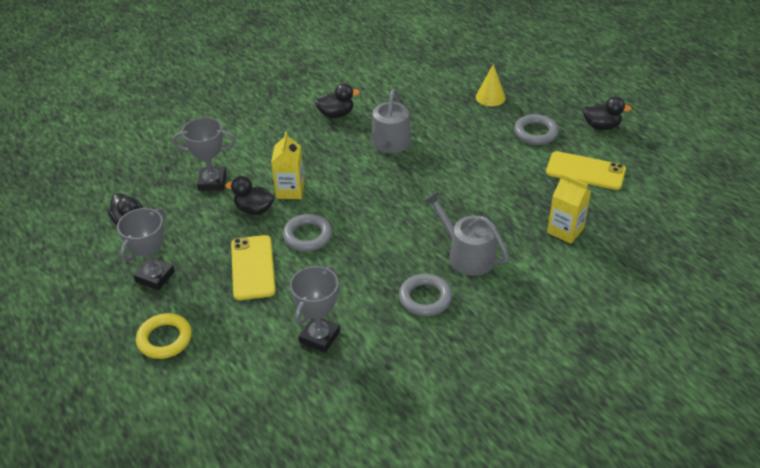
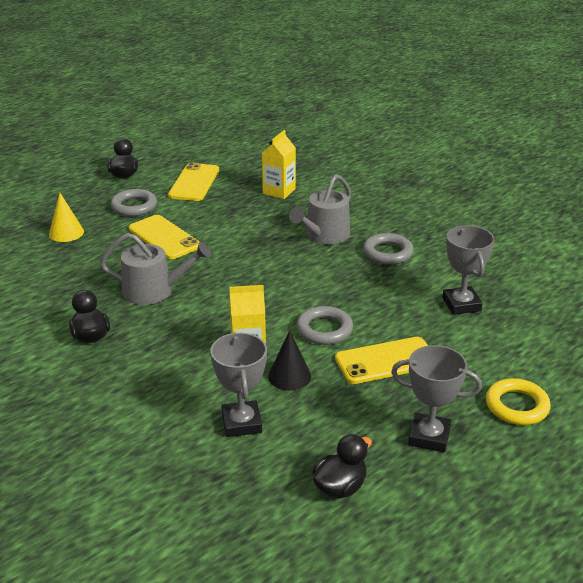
camera: 100 degrees left, 10 degrees down
black duck [225,176,274,215] -> black cone [268,330,311,391]
grey trophy [290,266,340,353] -> grey trophy turned 60 degrees clockwise [442,225,494,315]
none -> yellow phone [129,215,200,259]

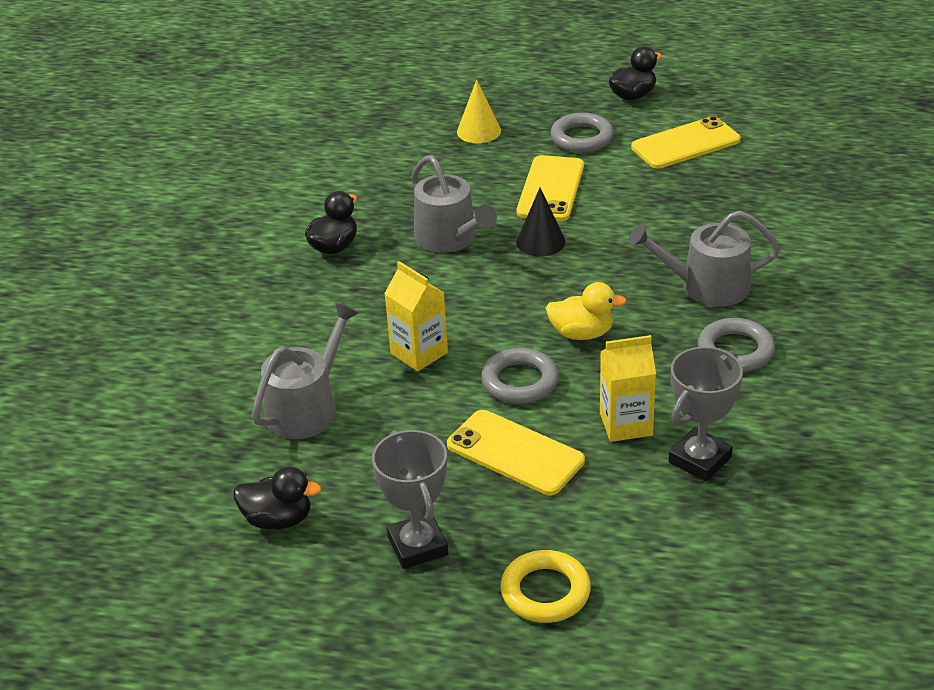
camera: 55 degrees right, 5 degrees up
grey trophy [211,332,267,437] -> grey watering can [252,303,358,439]
yellow carton [262,130,296,199] -> yellow carton moved to [600,335,656,442]
black cone [268,330,311,391] -> black cone moved to [516,188,565,257]
none -> yellow duck [546,282,627,340]

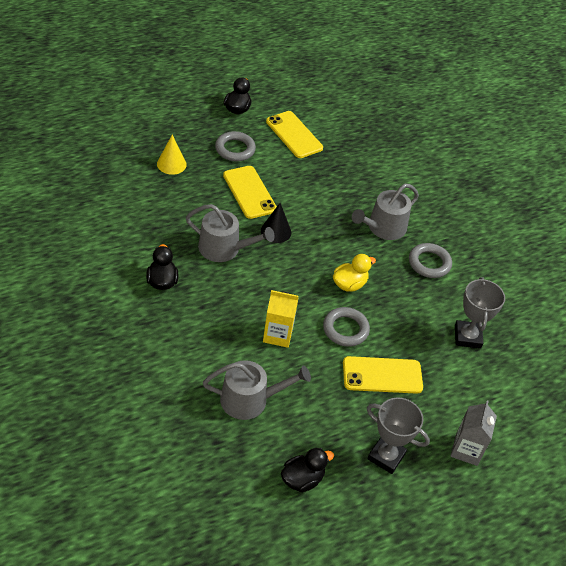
camera: 45 degrees left, 10 degrees up
grey watering can [252,303,358,439] -> grey watering can turned 90 degrees clockwise [203,360,311,420]
yellow ring [500,550,591,623] -> grey carton [451,400,497,466]
yellow carton [600,335,656,442] -> none
yellow phone [631,116,741,169] -> yellow phone turned 60 degrees counterclockwise [266,111,323,158]

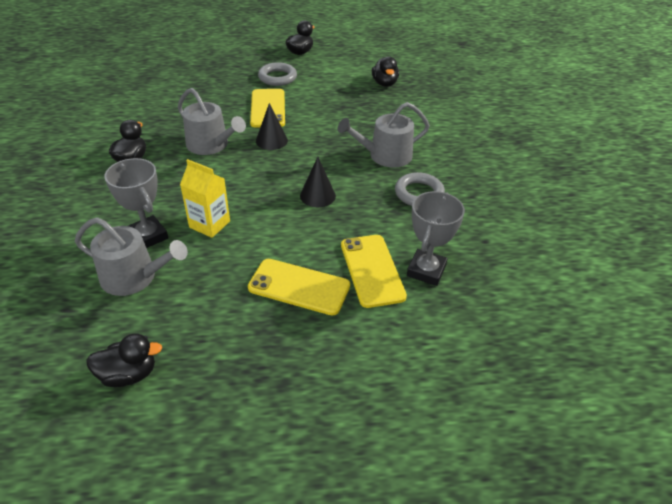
camera: 25 degrees right, 5 degrees down
yellow cone [157,135,187,175] -> none
yellow phone [266,111,323,158] -> yellow phone moved to [341,235,407,308]
grey ring [323,307,370,347] -> none
yellow duck [333,254,376,292] -> black cone [300,157,336,207]
grey trophy [367,397,430,474] -> grey trophy moved to [104,158,168,248]
grey carton [451,400,497,466] -> none
none -> black duck [372,56,399,87]

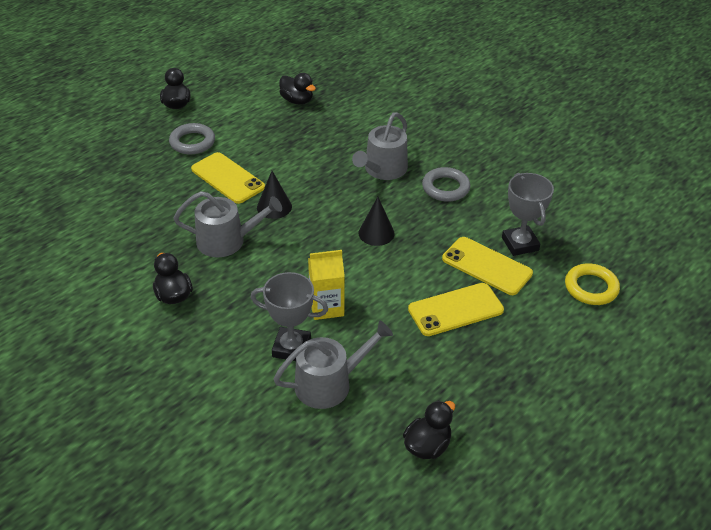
camera: 40 degrees left, 0 degrees up
none -> yellow ring [565,264,620,305]

